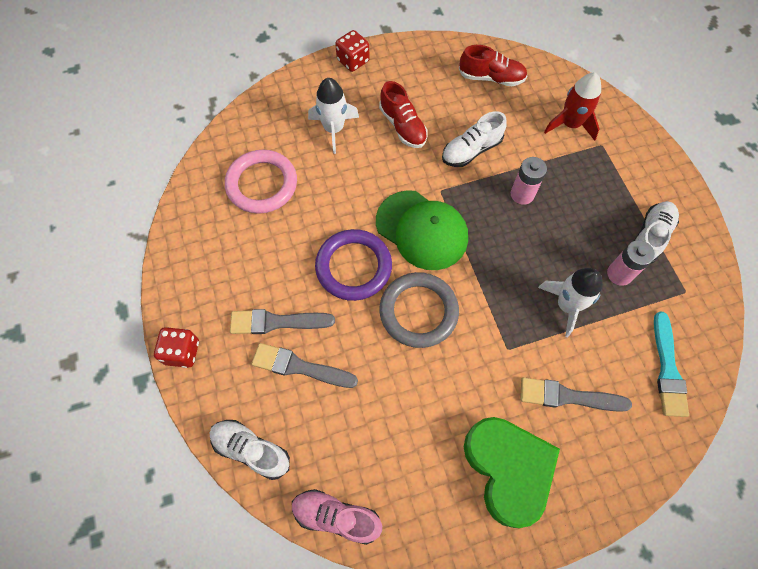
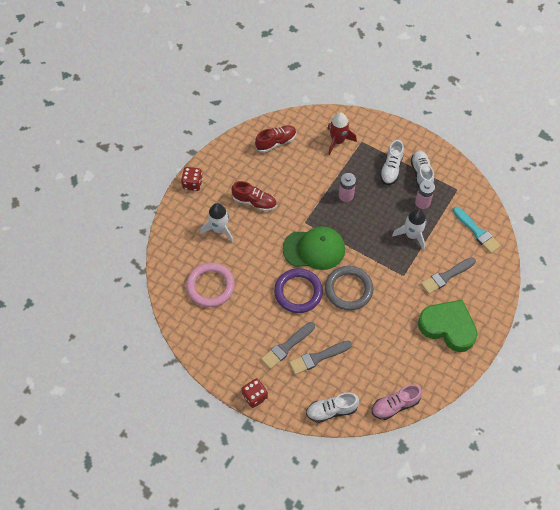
camera: 40 degrees left, 5 degrees down
white shoe [442,111,507,167] -> white shoe moved to [380,140,404,185]

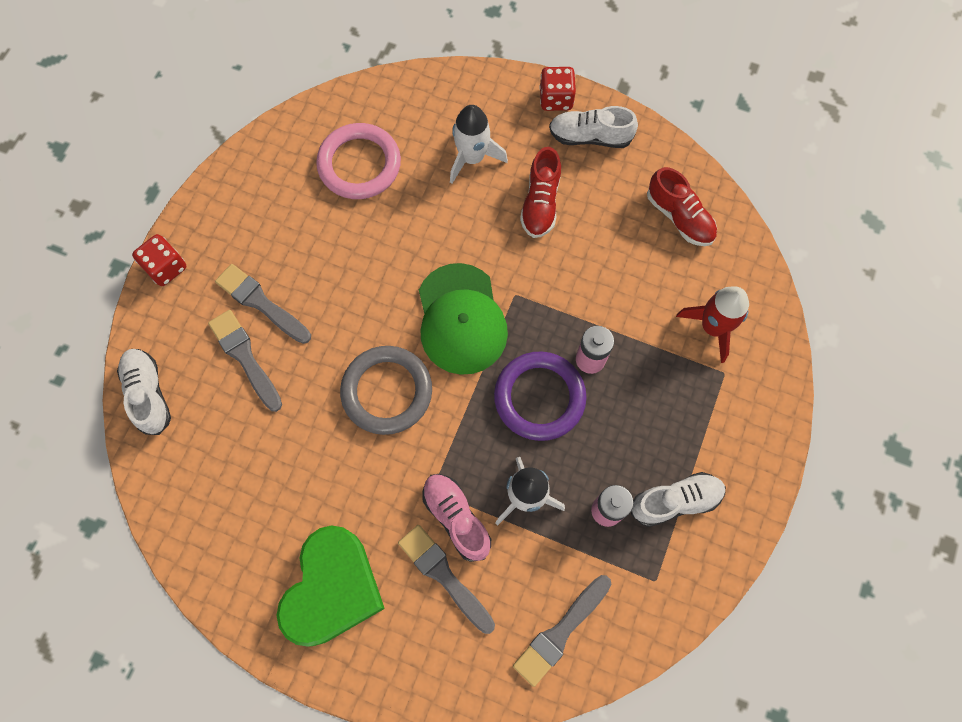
camera: 80 degrees right, 10 degrees up
purple ring [274,268,323,313] -> purple ring moved to [494,351,587,441]
pink shoe [372,385,422,420] -> pink shoe moved to [423,474,491,562]
white shoe [380,140,404,185] -> white shoe moved to [549,106,638,148]
turquoise brush [453,206,501,253] -> grey brush [513,575,612,687]

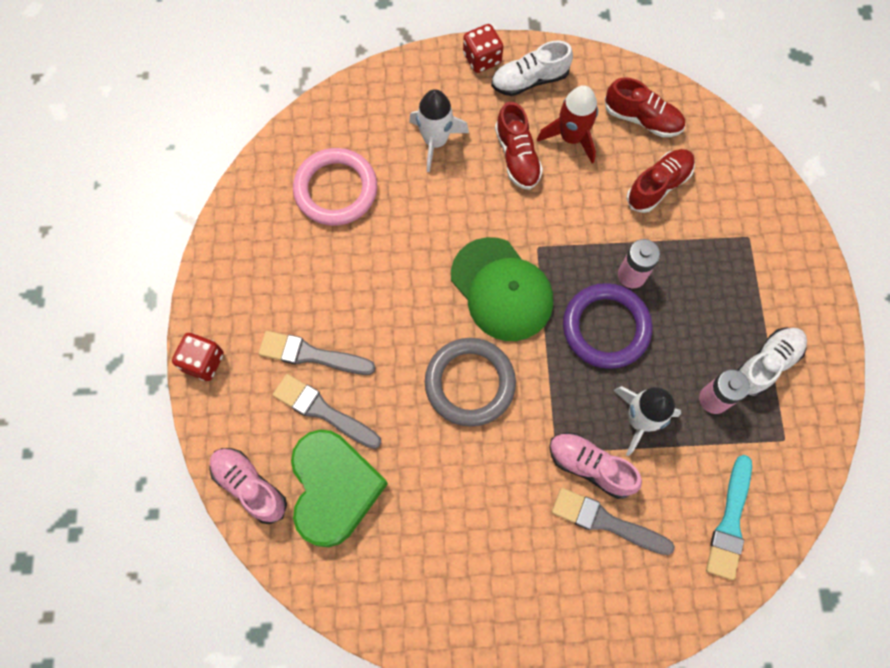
camera: 25 degrees left, 0 degrees up
white shoe [117,349,171,435] -> pink shoe [209,448,287,524]
green heart [276,525,385,647] -> green heart moved to [291,429,388,547]
grey brush [513,575,612,687] -> turquoise brush [706,455,752,580]
red rocket [676,286,749,363] -> red rocket moved to [537,85,598,164]
none -> red shoe [626,149,695,213]

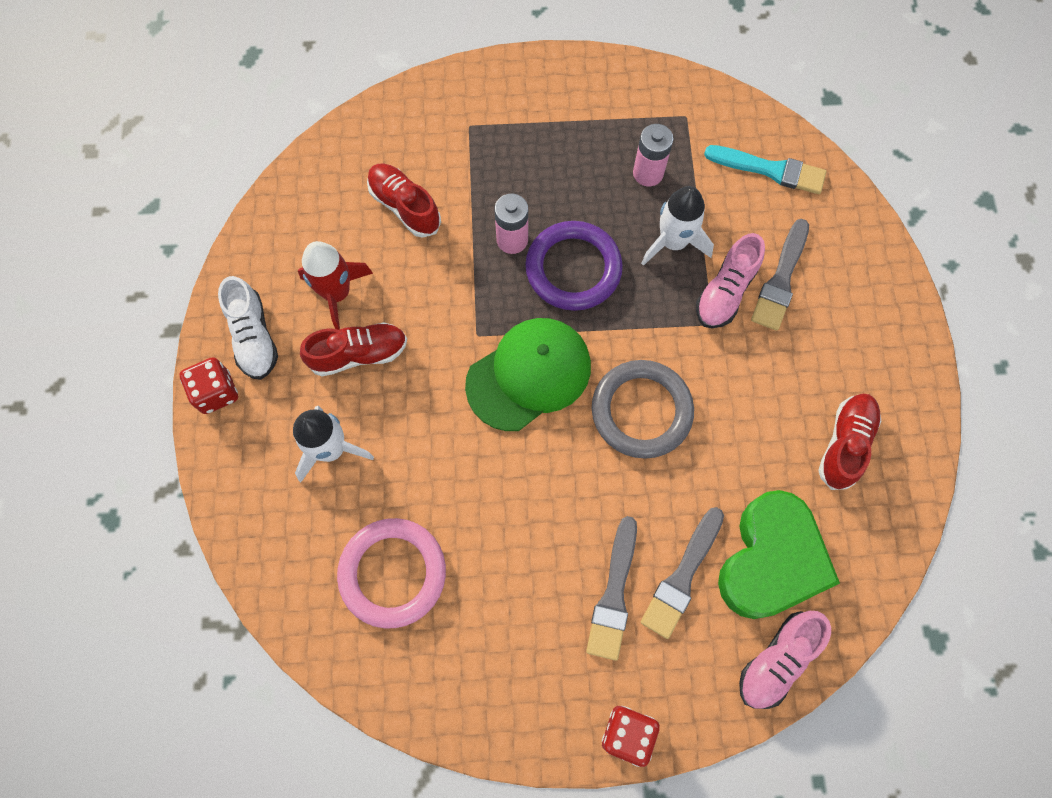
camera: 90 degrees left, 0 degrees up
green heart [291,429,388,547] -> green heart turned 120 degrees clockwise [718,490,840,619]
red shoe [605,77,685,137] -> red shoe moved to [818,394,881,490]
white shoe [738,327,807,397] -> none

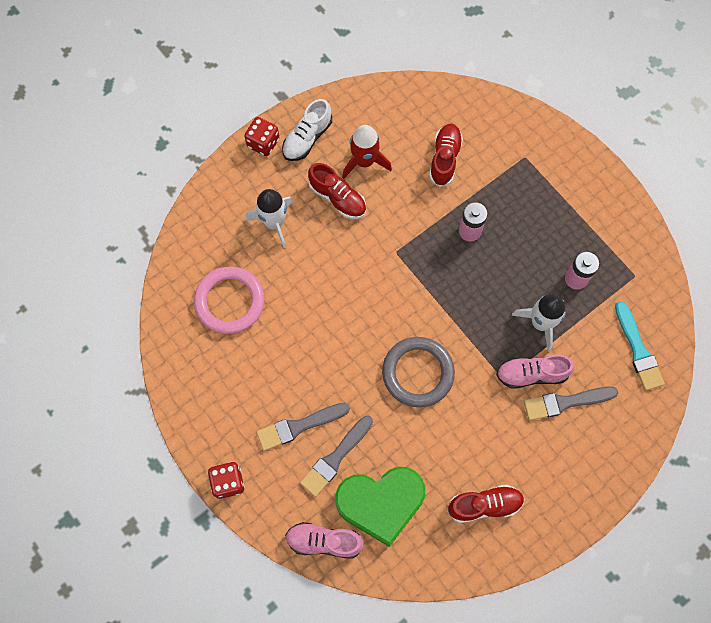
camera: 55 degrees right, 0 degrees up
green cap [465,318,591,431] -> none
purple ring [525,221,623,311] -> none
grey brush [641,507,724,639] -> grey brush turned 45 degrees counterclockwise [300,416,373,497]

